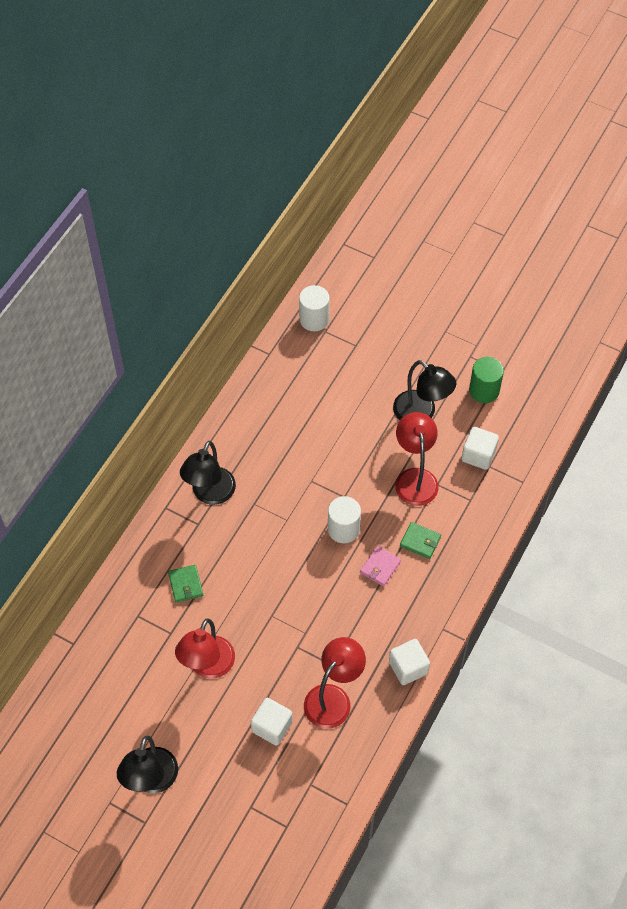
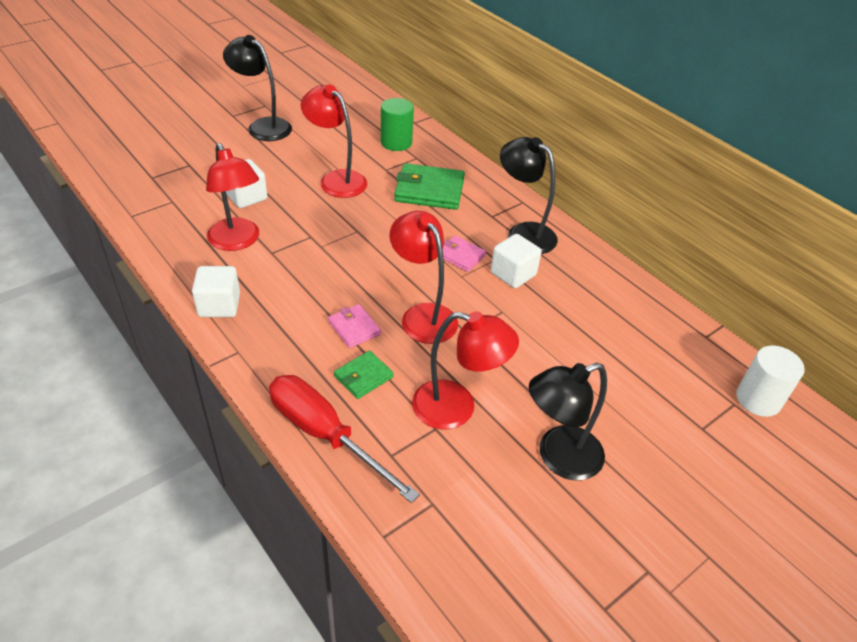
camera: 110 degrees right, 15 degrees down
green wallet [168,565,203,603] -> green wallet [394,163,465,210], size x1.80
white cylinder [328,496,361,543] -> red lamp [390,211,458,344]
white cube [462,427,499,470] -> white cube moved to [491,234,542,288]
green cylinder [469,357,504,403] -> green cylinder moved to [381,98,414,151]
none -> red screwdriver [269,375,420,503]
none -> pink wallet [443,236,486,272]

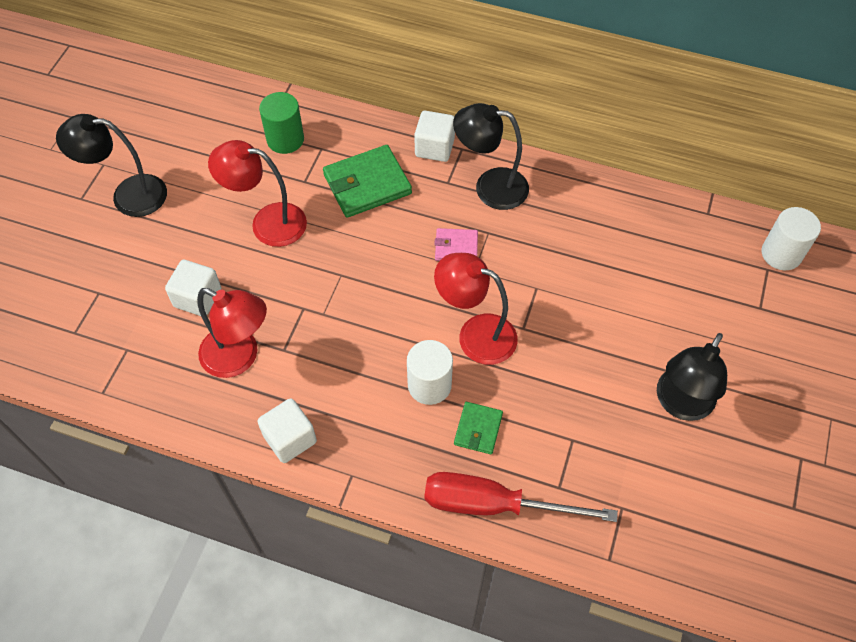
camera: 30 degrees left, 15 degrees up
pink wallet [328,304,381,348] -> white cylinder [407,340,453,405]
red lamp [412,311,519,430] -> none
white cube [491,234,542,288] -> white cube moved to [414,111,455,162]

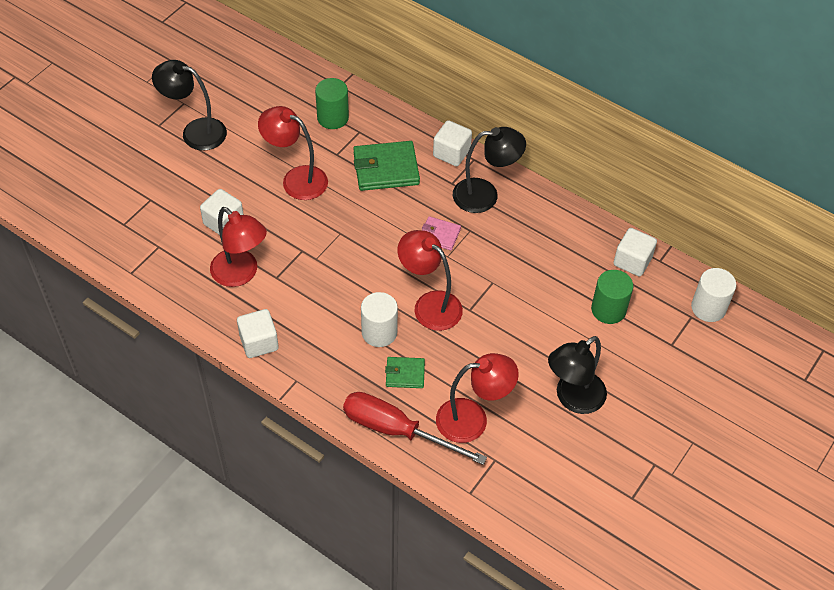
camera: 15 degrees right, 5 degrees down
black lamp [453,103,529,210] -> black lamp turned 150 degrees clockwise [453,127,526,213]
green wallet [454,402,503,454] -> green wallet turned 60 degrees clockwise [385,357,425,388]
none -> red lamp [436,353,519,443]
none -> green cylinder [591,270,634,324]
none -> white cube [614,228,657,276]

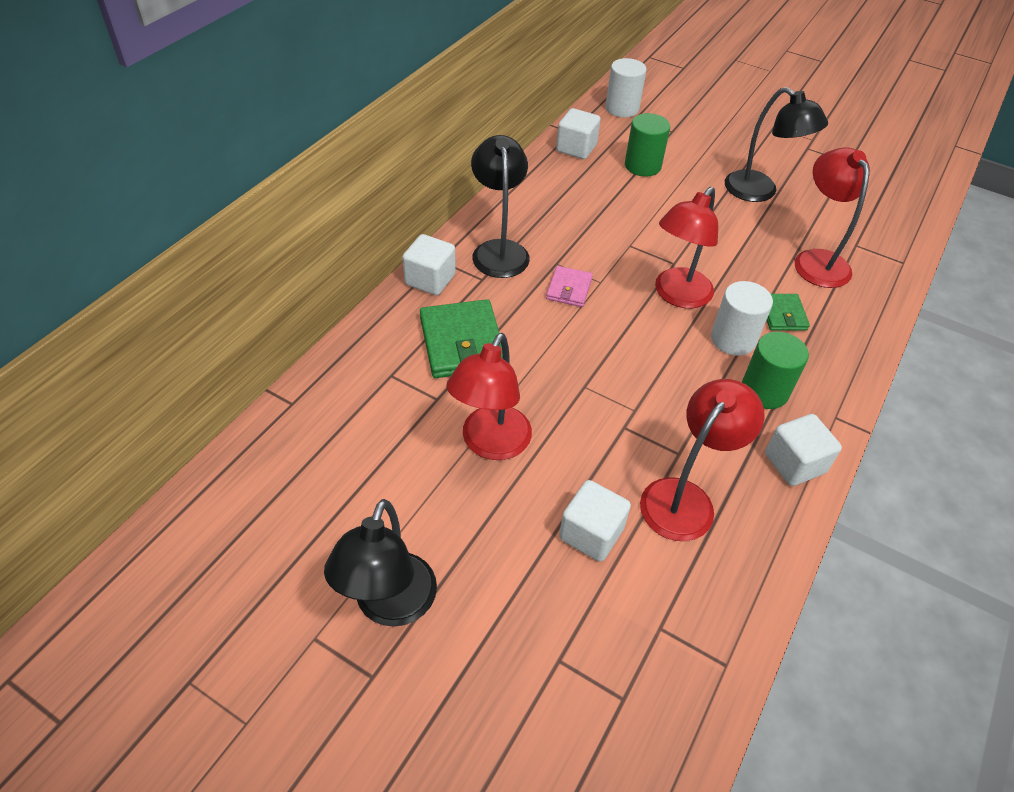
camera: 95 degrees left, 5 degrees down
green cylinder [315,78,349,129] -> green cylinder moved to [742,332,809,409]
red screwdriver [343,392,487,465] -> none

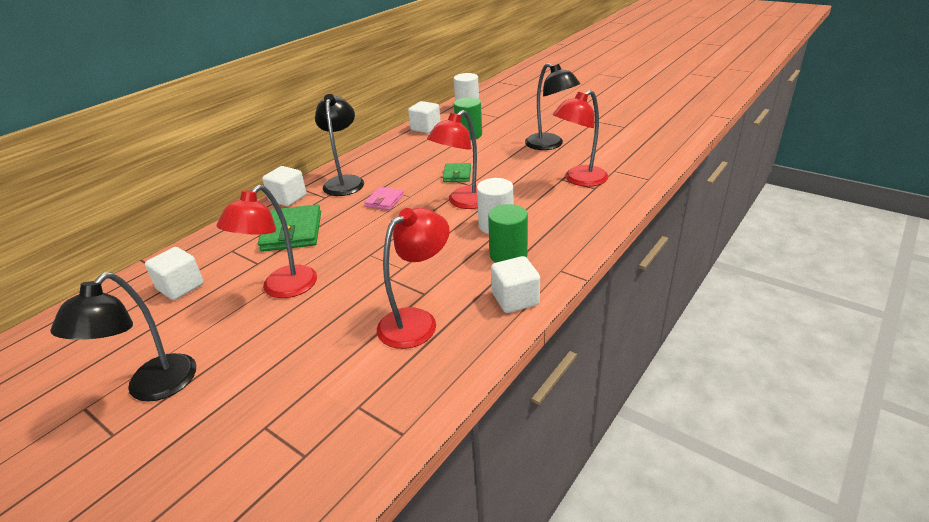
camera: 10 degrees right, 15 degrees down
white cube [559,480,631,562] -> white cube moved to [145,247,204,300]
green wallet [767,294,810,330] -> green wallet moved to [443,163,471,182]
red lamp [795,147,870,288] -> red lamp turned 120 degrees counterclockwise [553,90,608,187]

